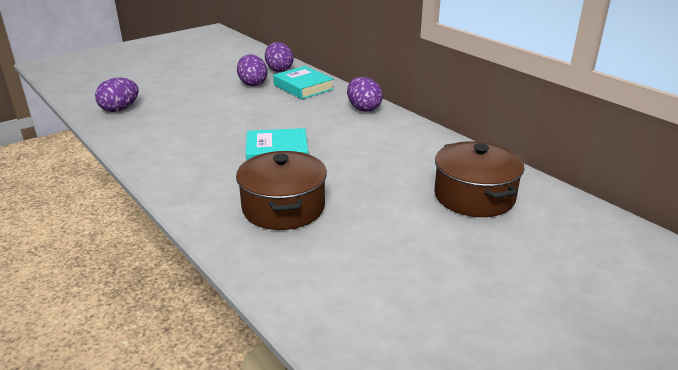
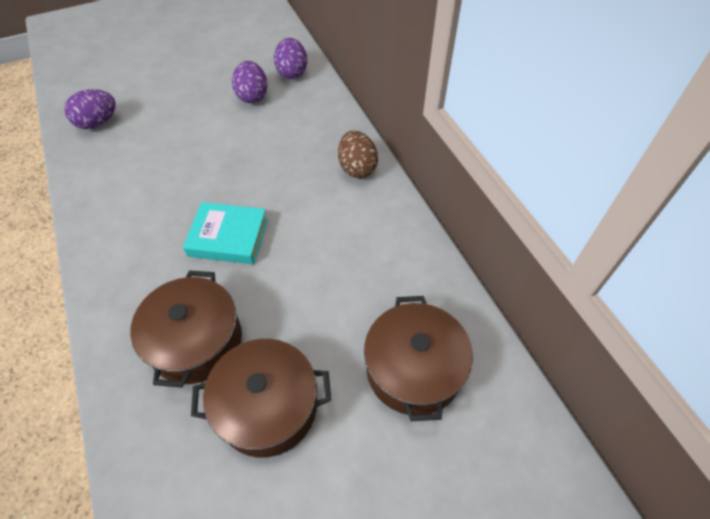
camera: 15 degrees right, 25 degrees up
turquoise book [273,66,334,99] -> none
purple egg [347,77,383,112] -> brown egg [338,130,378,178]
none -> brown pot [191,339,331,458]

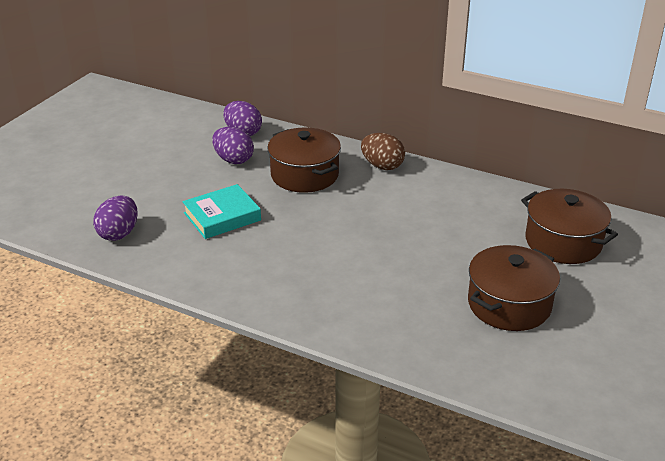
camera: 40 degrees left, 20 degrees down
brown pot [130,270,242,388] -> brown pot moved to [267,127,341,193]
turquoise book [183,202,268,264] -> turquoise book moved to [183,184,261,239]

